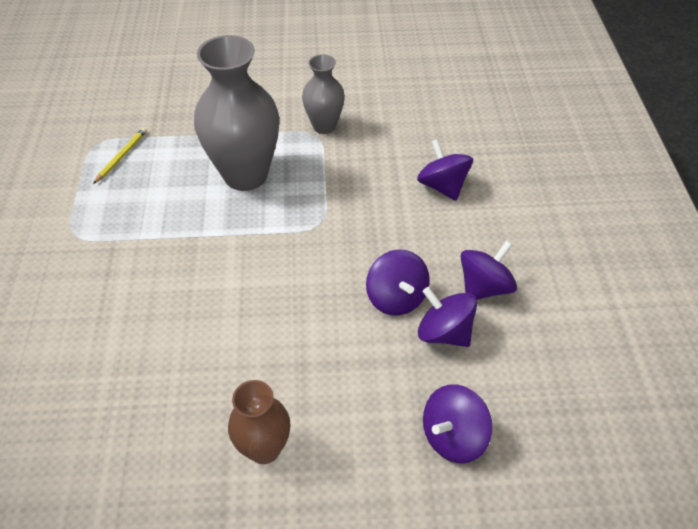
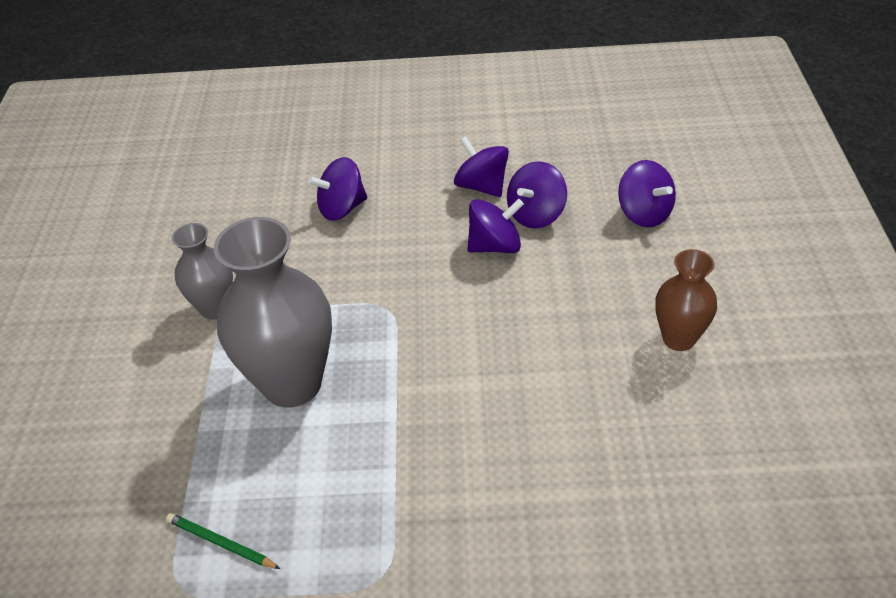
camera: 85 degrees left, 5 degrees down
yellow pencil [93,128,147,184] -> green pencil [166,513,281,569]

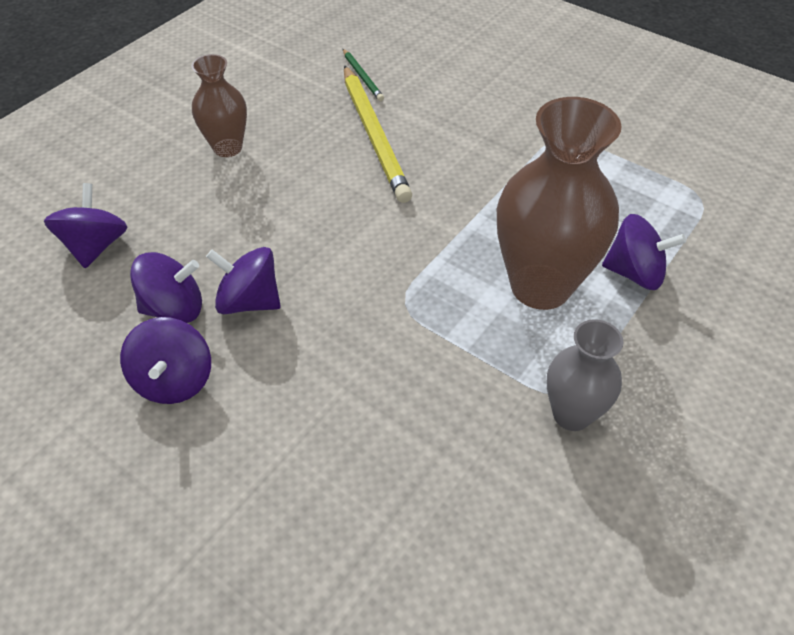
camera: 145 degrees left, 5 degrees up
green pencil [166,513,281,569] -> green pencil moved to [343,49,384,101]
grey vase [214,217,332,408] -> brown vase [497,97,622,310]
purple spinning top [308,157,367,221] -> purple spinning top moved to [602,214,686,290]
none -> yellow pencil [344,65,412,203]

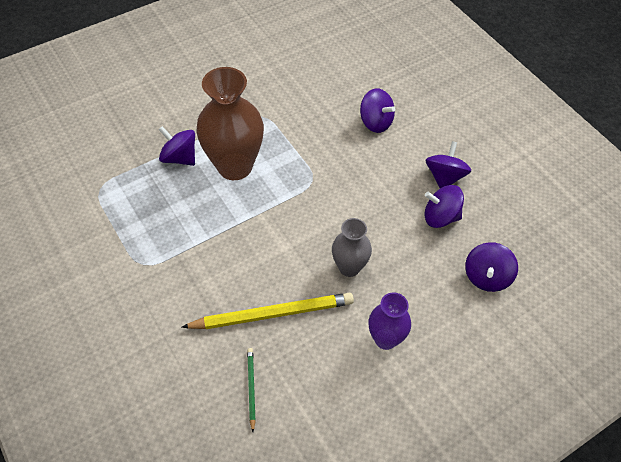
camera: 160 degrees left, 5 degrees up
brown vase [191,54,247,157] -> purple vase [369,293,411,350]
purple spinning top [206,247,281,314] -> purple spinning top moved to [360,88,395,133]
yellow pencil [344,65,412,203] -> yellow pencil turned 75 degrees clockwise [182,293,354,329]
grey vase [547,319,624,431] -> grey vase moved to [332,218,372,277]

